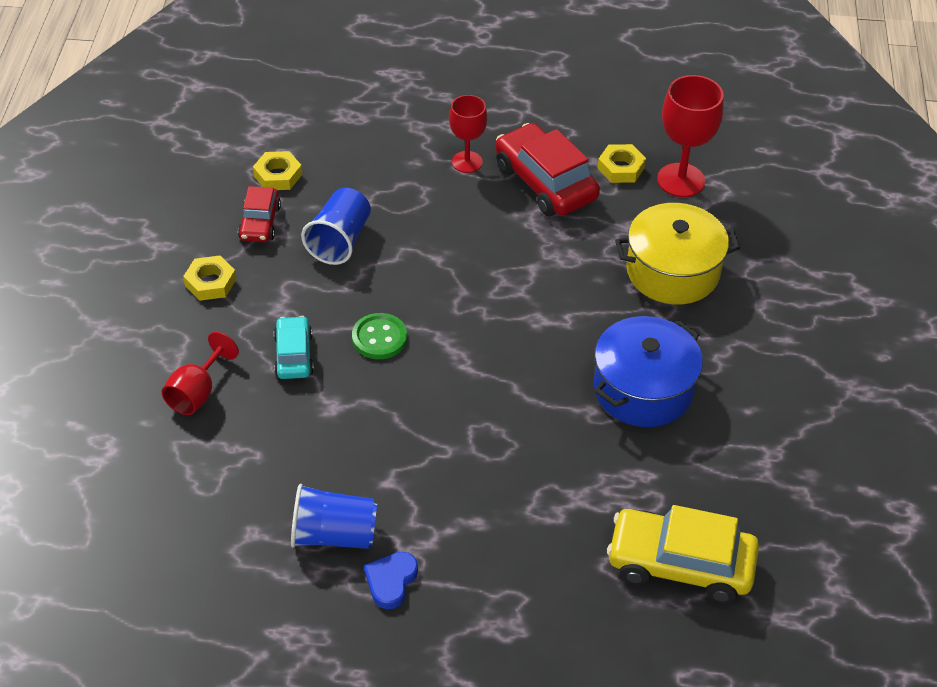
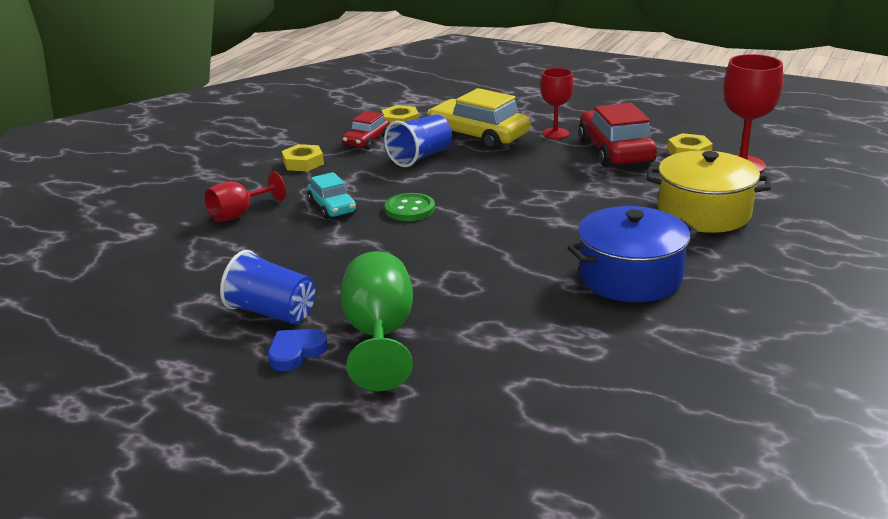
camera: 25 degrees right, 20 degrees down
turquoise car [274,316,314,379] -> turquoise car turned 135 degrees clockwise [307,172,357,219]
yellow car [607,505,759,603] -> yellow car moved to [427,88,530,150]
none -> green goblet [340,251,413,391]

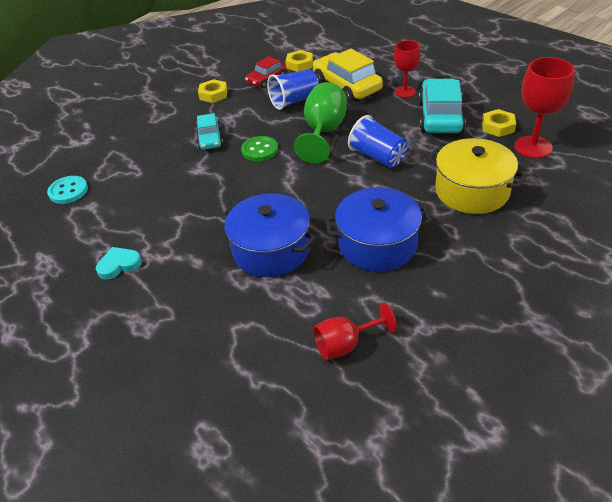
camera: 20 degrees right, 15 degrees up
red goblet [205,171,286,222] -> red goblet moved to [313,303,397,360]
blue cup [220,250,315,324] -> blue cup moved to [348,115,407,168]
blue heart [268,329,328,371] -> turquoise heart [96,247,142,280]
green goblet [340,251,413,391] -> green goblet moved to [294,82,347,163]
red car [578,103,657,168] -> turquoise car [418,79,466,133]
none -> turquoise button [47,176,88,204]
none -> blue pot [222,193,316,277]

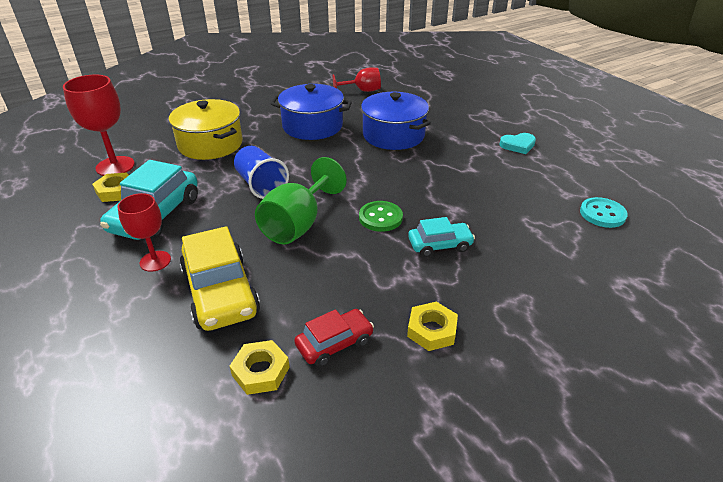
camera: 170 degrees left, 5 degrees down
turquoise car [196,113,223,150] -> turquoise car turned 75 degrees clockwise [408,217,475,257]
blue cup [267,69,319,110] -> none

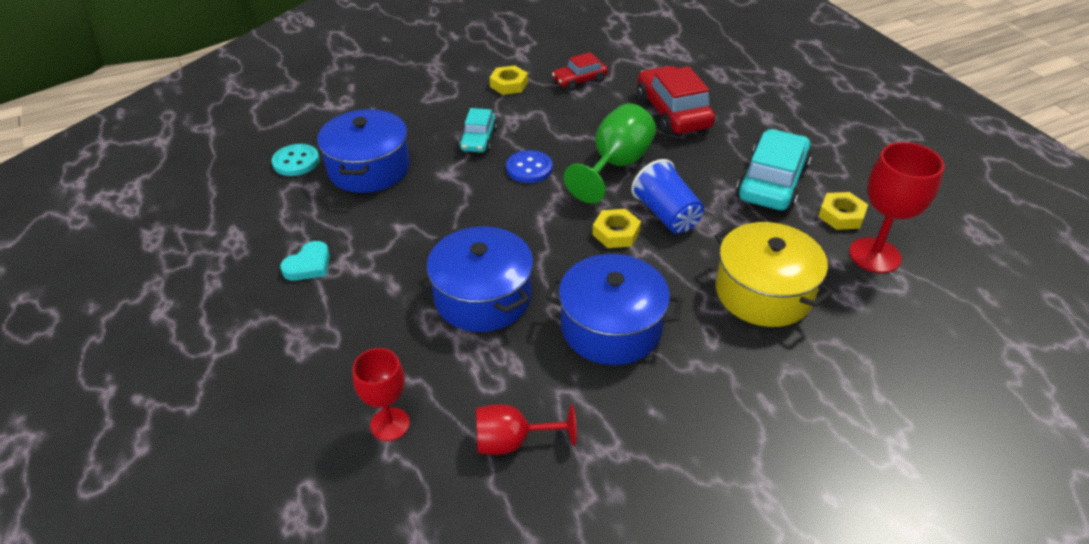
camera: 175 degrees left, 5 degrees up
red goblet [117,193,171,272] -> red goblet moved to [352,348,410,441]
yellow car [180,226,260,331] -> red car [637,66,715,135]
yellow nut [230,340,290,395] -> yellow nut moved to [592,209,641,248]
green button [359,201,403,232] -> blue button [506,150,553,183]
turquoise car [408,217,475,257] -> turquoise car turned 75 degrees counterclockwise [459,108,497,153]
turquoise heart [499,133,536,154] -> turquoise heart turned 135 degrees clockwise [280,241,330,281]
none -> blue pot [317,109,410,193]

